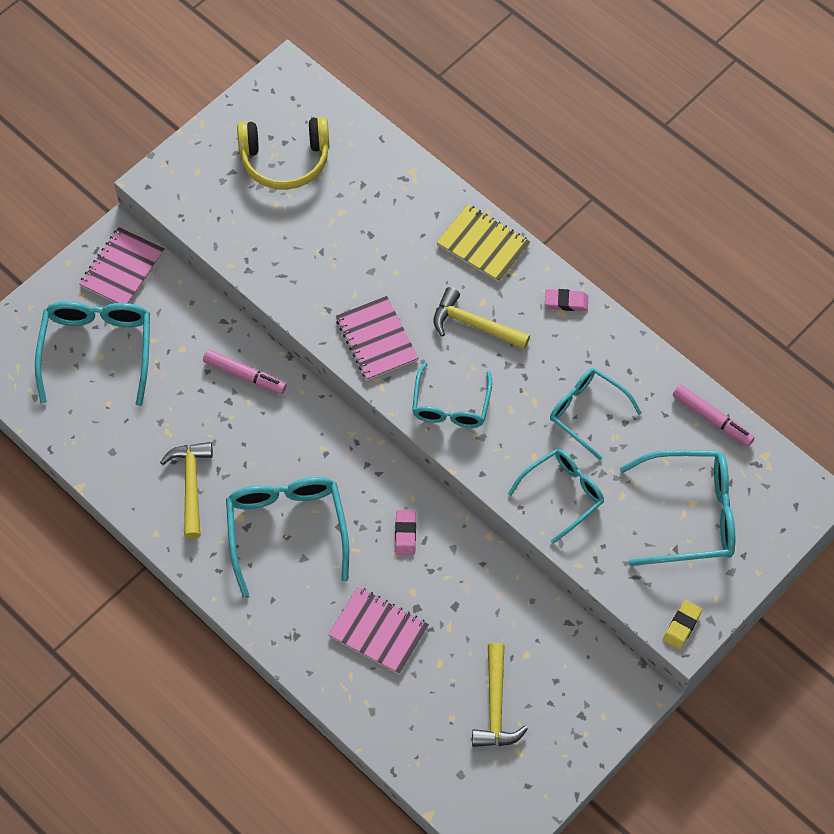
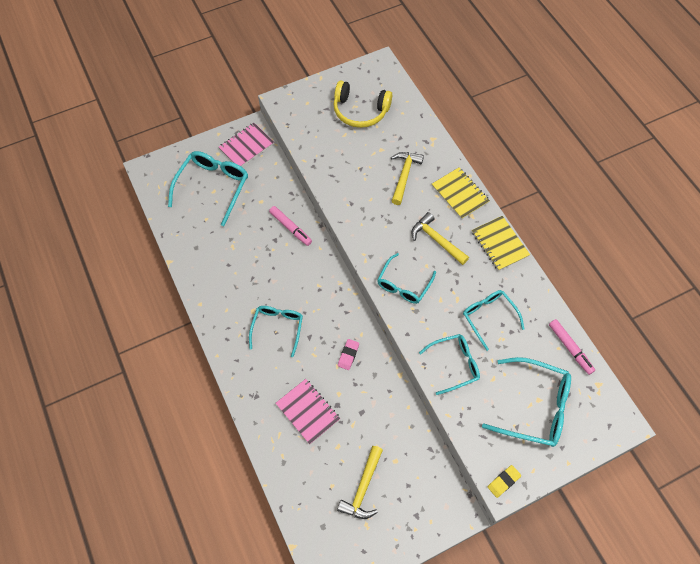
camera: 20 degrees right, 0 degrees up
yellow hammer [160,442,213,539] -> yellow hammer moved to [391,152,424,205]
turquoise glasses [226,477,349,597] -> turquoise glasses [249,306,303,357], size x0.66
pink notebook [336,296,419,381] -> none
pink eraser [545,289,588,311] -> yellow notebook [472,216,530,271]

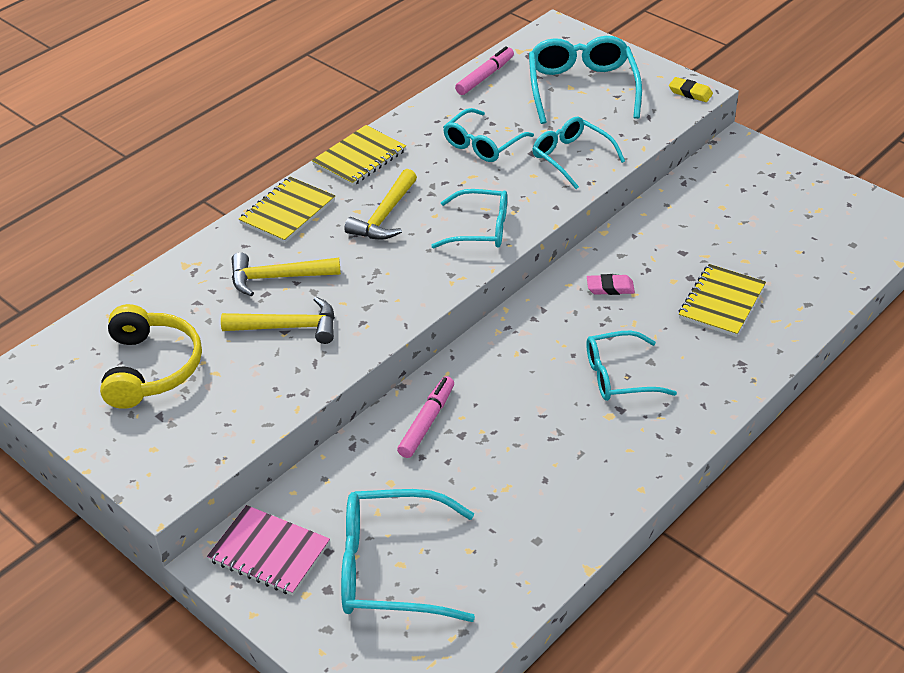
camera: 110 degrees left, 20 degrees down
pink notebook [276,379,340,444] -> yellow notebook [679,264,766,337]
yellow hammer [337,446,383,519] -> yellow hammer moved to [221,297,335,344]

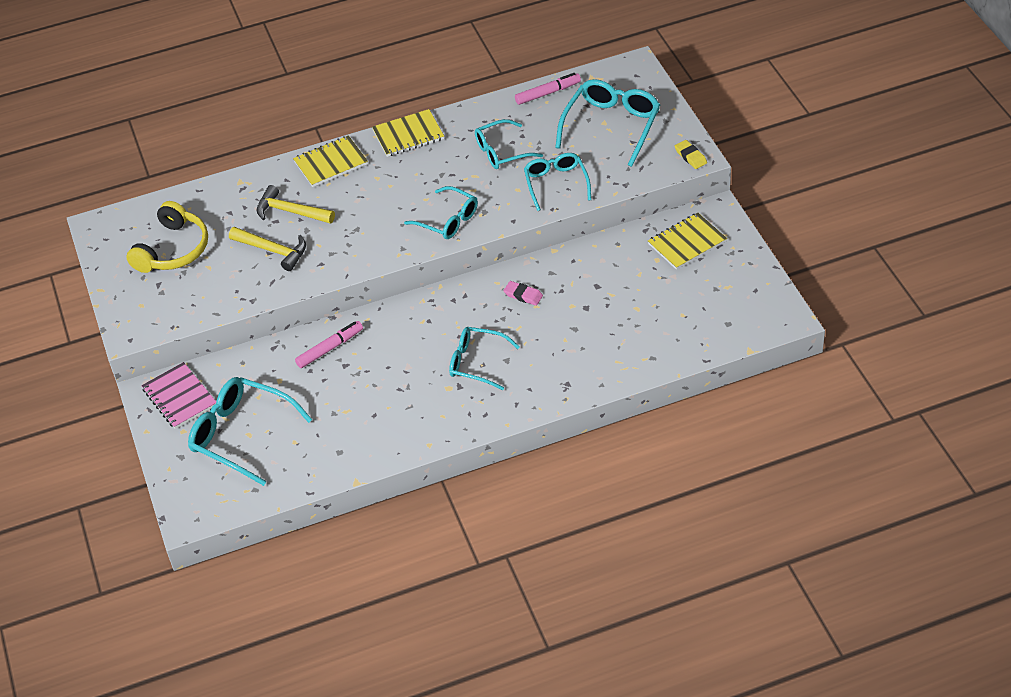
camera: 30 degrees right, 5 degrees up
yellow hammer [344,169,417,240] -> none
yellow notebook [679,264,766,337] -> yellow notebook moved to [648,213,727,270]

